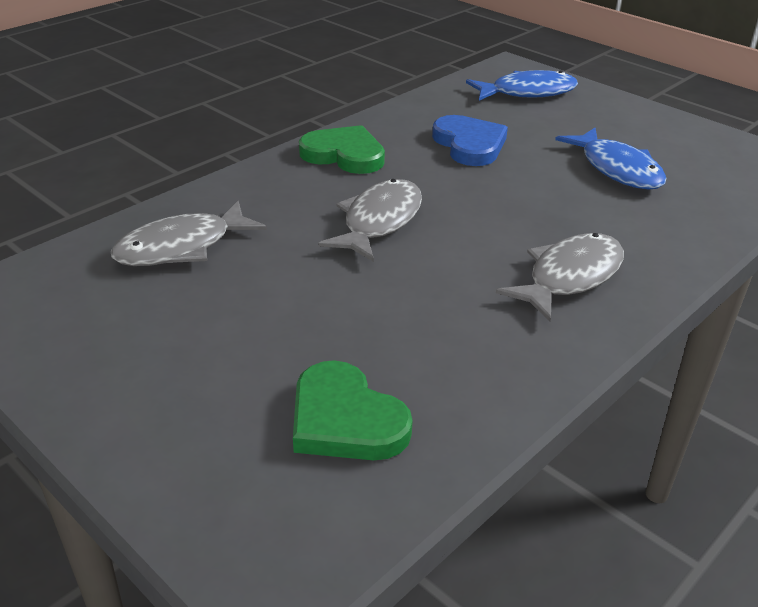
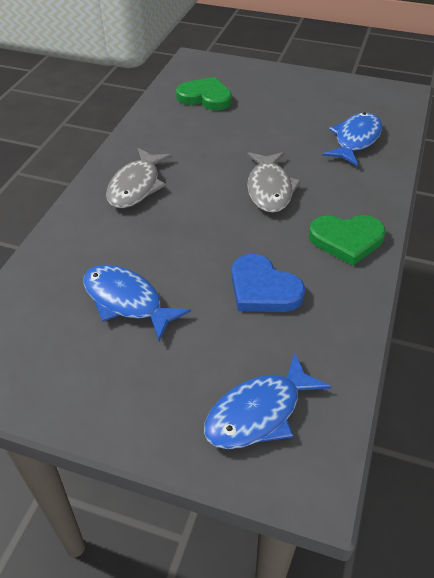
camera: 155 degrees right, 10 degrees up
grey fish [111,201,267,266] -> blue fish [322,112,382,166]

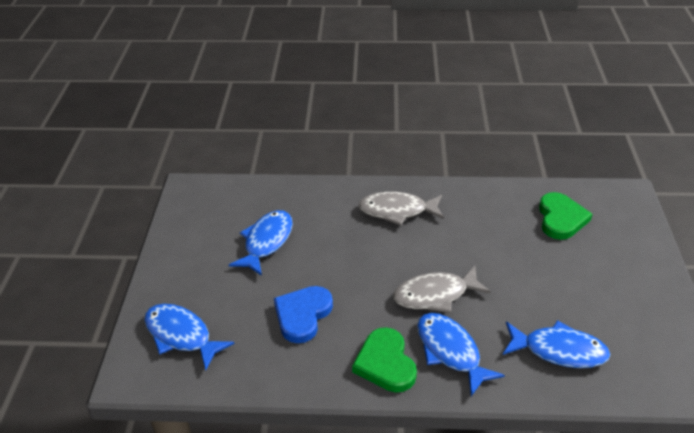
camera: 75 degrees right, 5 degrees down
none -> blue fish [417,313,505,396]

